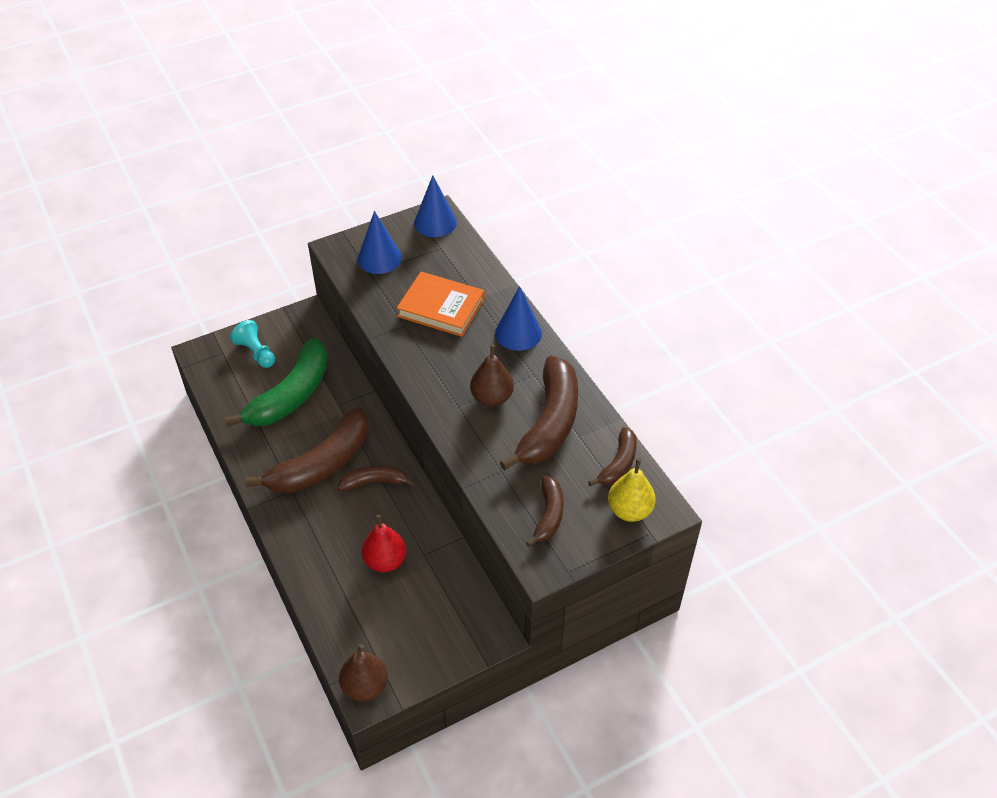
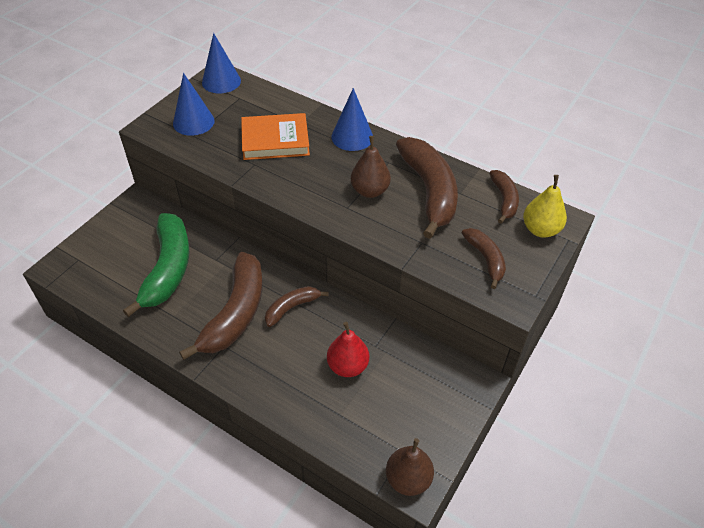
camera: 30 degrees left, 0 degrees up
turquoise pawn [230,320,275,368] -> none

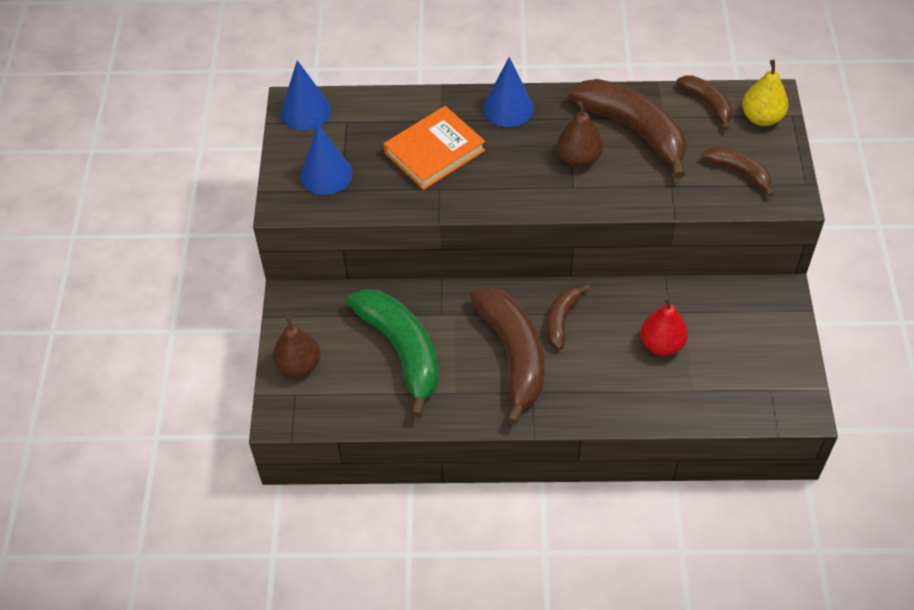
camera: 30 degrees left, 5 degrees up
brown pear [386,438,434,496] -> brown pear moved to [273,316,320,377]

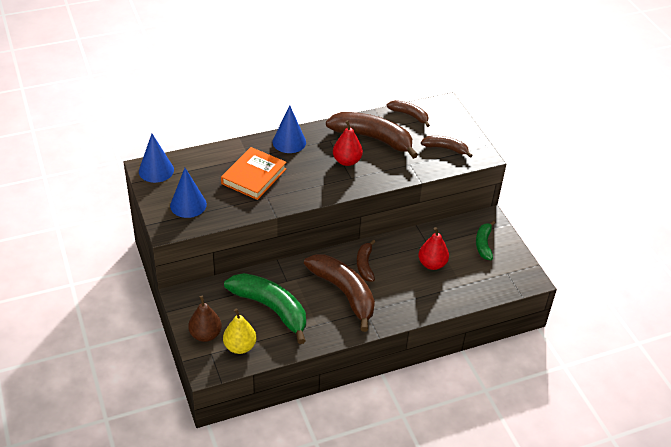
camera: 25 degrees left, 10 degrees down
brown pear [557,101,603,167] -> red pear [333,120,363,166]
yellow pear [742,60,788,126] -> yellow pear moved to [223,308,256,354]
none -> green banana [476,221,495,260]

